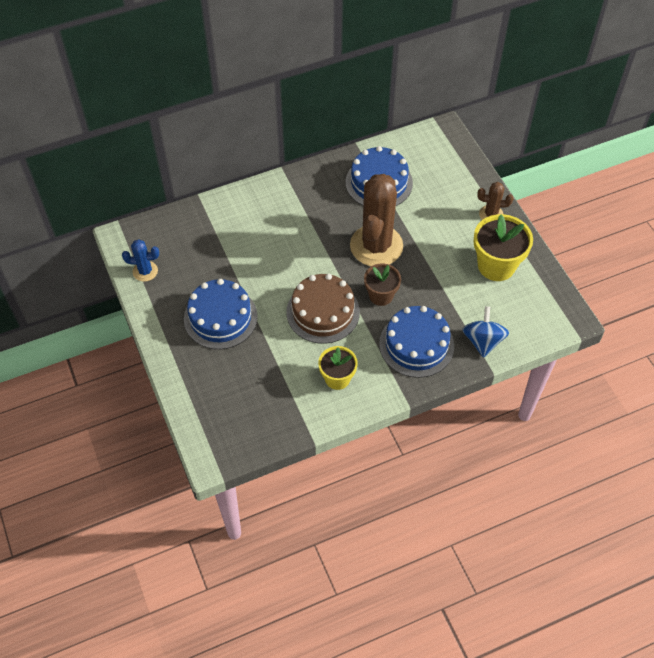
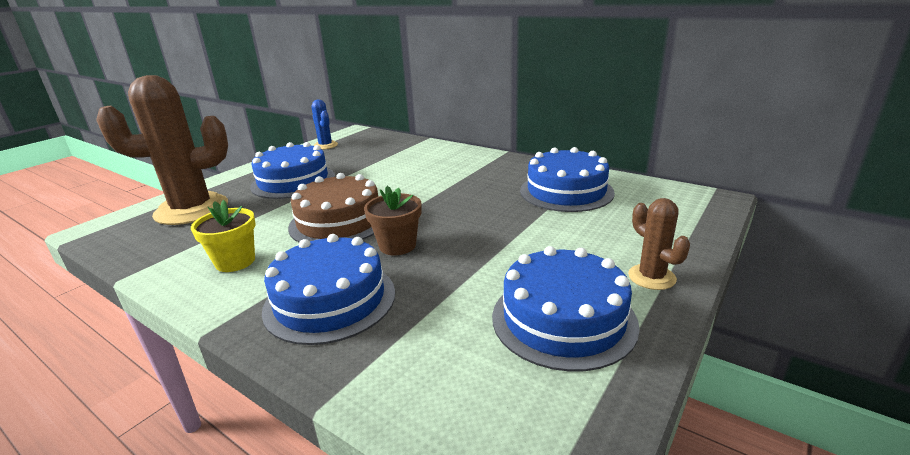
camera: 60 degrees right, 30 degrees down
brown cactus [350,174,403,266] -> brown cactus moved to [96,75,228,225]
blue spinning top [462,306,509,358] -> none
yellow flower pot [474,214,533,281] -> blue cake [492,246,640,372]

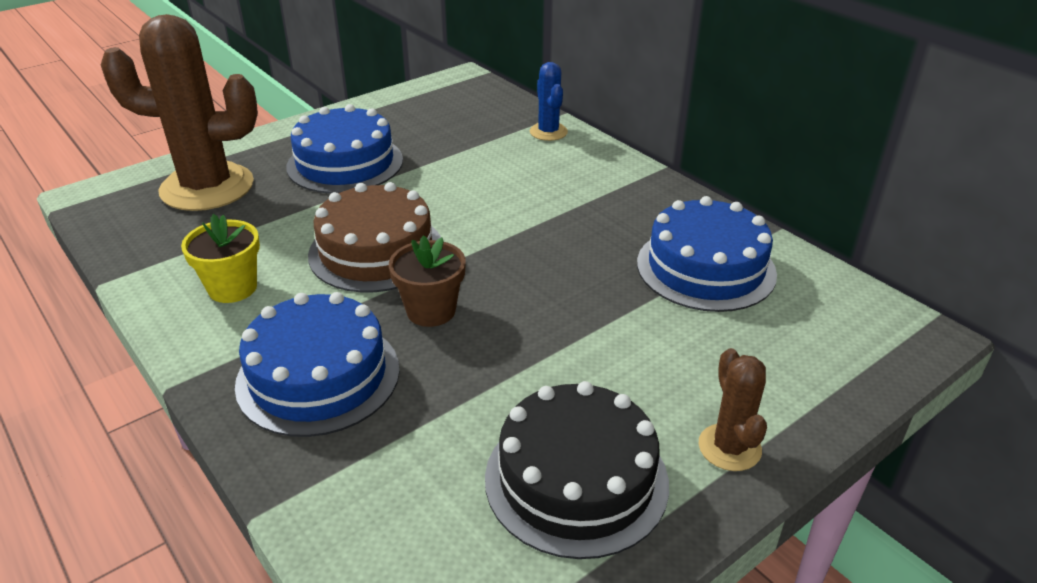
camera: 15 degrees right, 10 degrees up
blue cactus [311,99,338,150] -> blue cactus moved to [530,62,568,141]
blue cake [492,246,640,372] -> black cake [485,381,669,559]

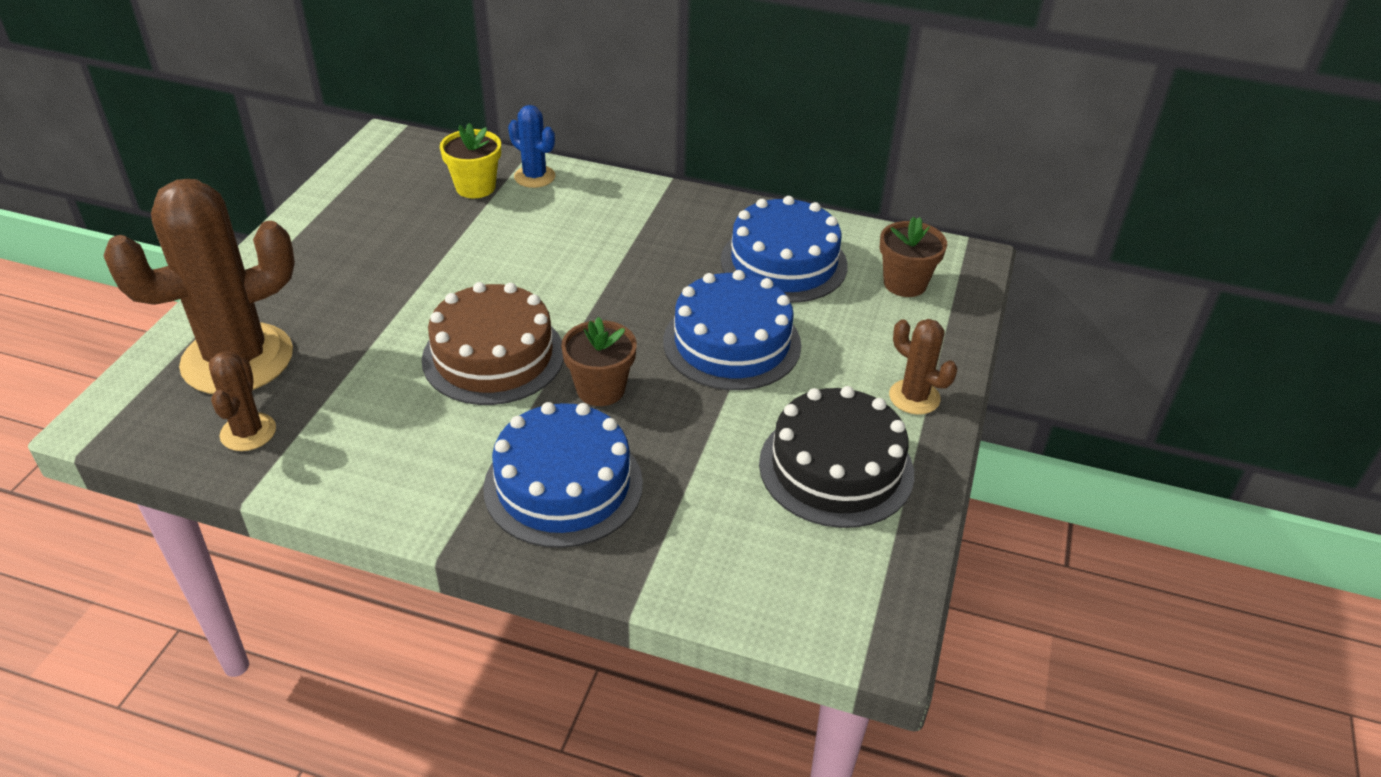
camera: 35 degrees left, 5 degrees up
yellow flower pot [181,214,260,303] -> yellow flower pot moved to [440,123,501,198]
blue cake [286,104,403,194] -> blue cake moved to [663,270,801,390]
none -> brown cactus [209,351,276,451]
none -> brown flower pot [880,216,947,297]

